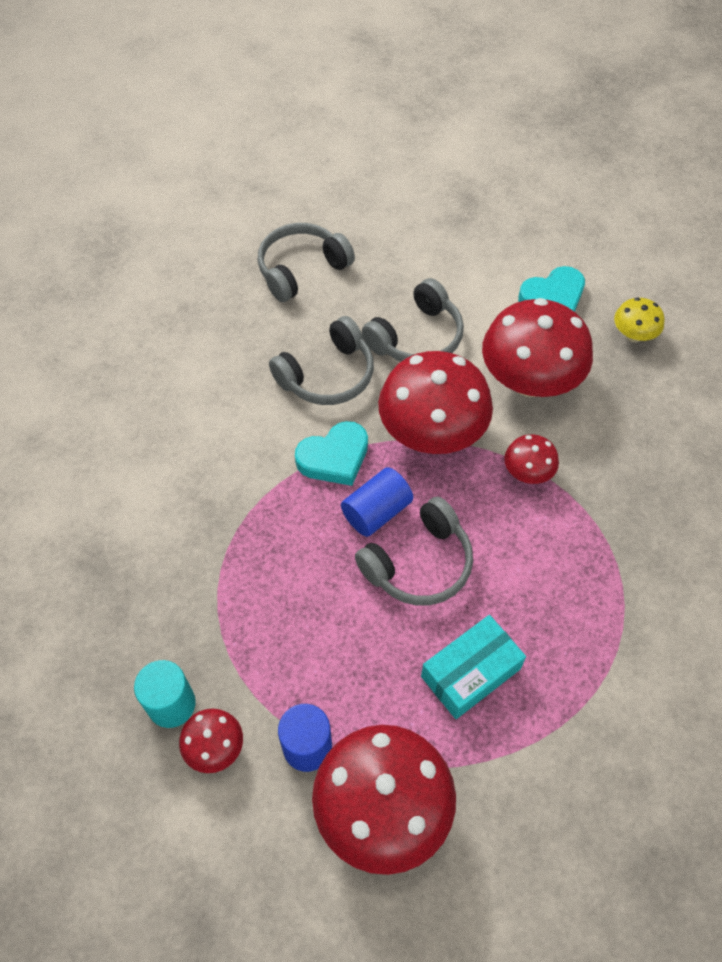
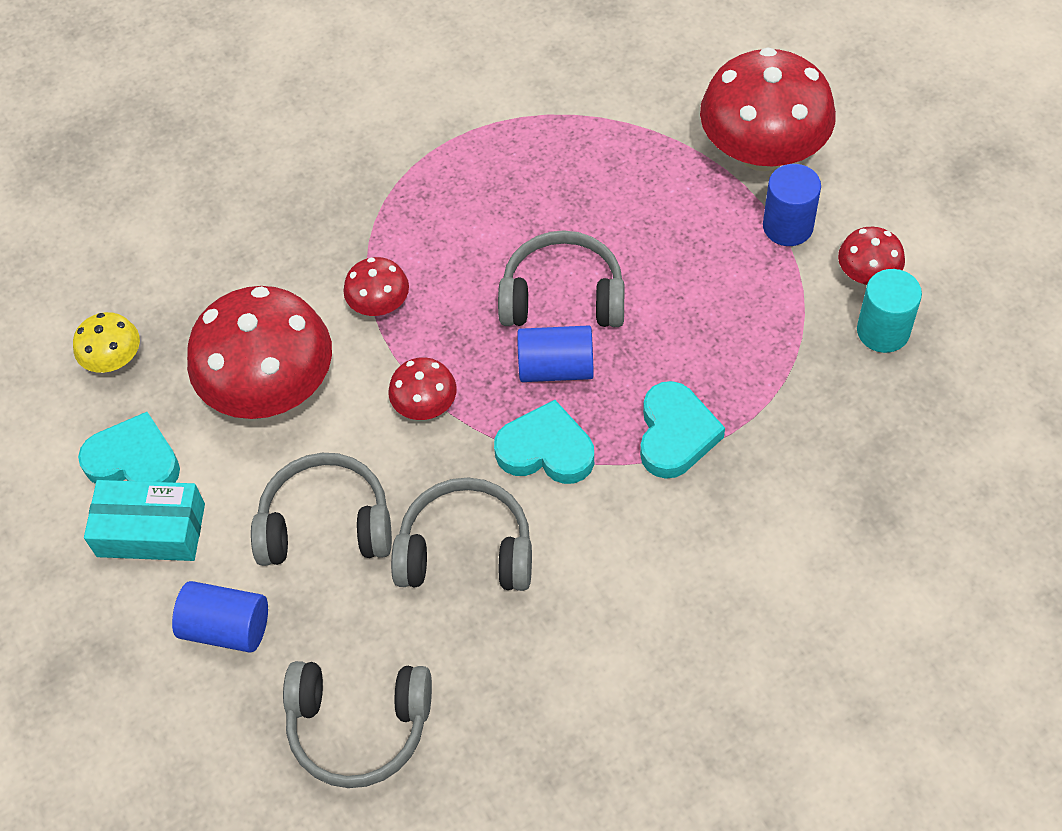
camera: 135 degrees left, 0 degrees up
red mushroom [378,351,493,454] -> red mushroom [388,357,457,420], size x0.47
turquoise box [421,615,526,719] -> turquoise box moved to [84,480,205,561]
none -> blue cylinder [172,581,268,653]
none -> turquoise heart [640,381,725,479]

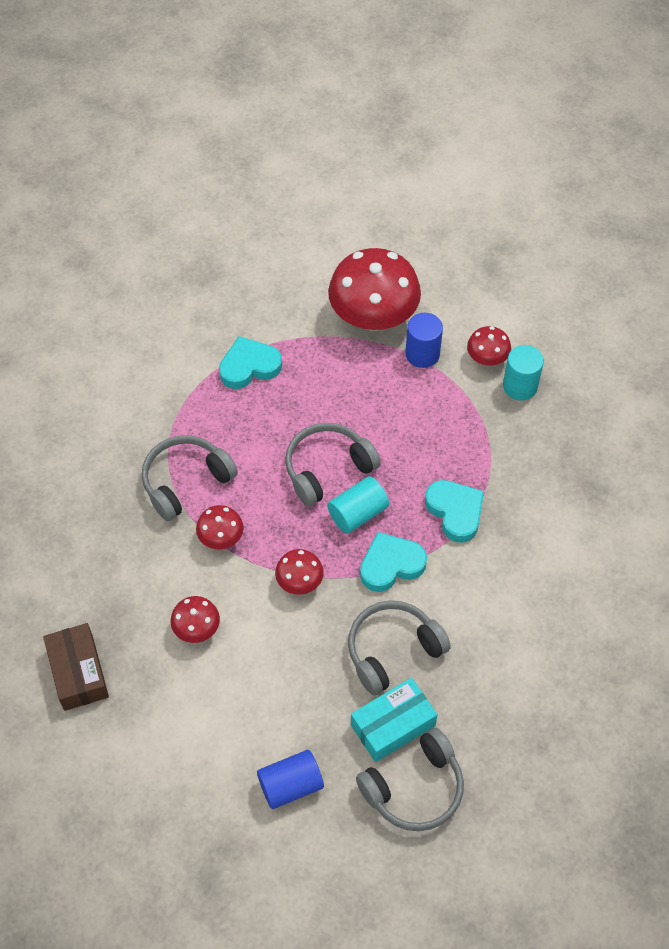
camera: 40 degrees left, 0 degrees up
yellow mushroom [73,312,140,373] -> brown box [43,623,109,711]
turquoise heart [78,412,180,484] -> turquoise heart moved to [219,336,282,389]
turquoise box [84,480,205,561] -> turquoise box moved to [351,678,438,762]
red mushroom [187,286,332,419] -> red mushroom [171,596,220,643], size x0.47
grey headphones [251,453,392,566] -> grey headphones moved to [142,435,238,521]
blue cylinder [517,325,594,382] -> turquoise cylinder [327,476,389,534]

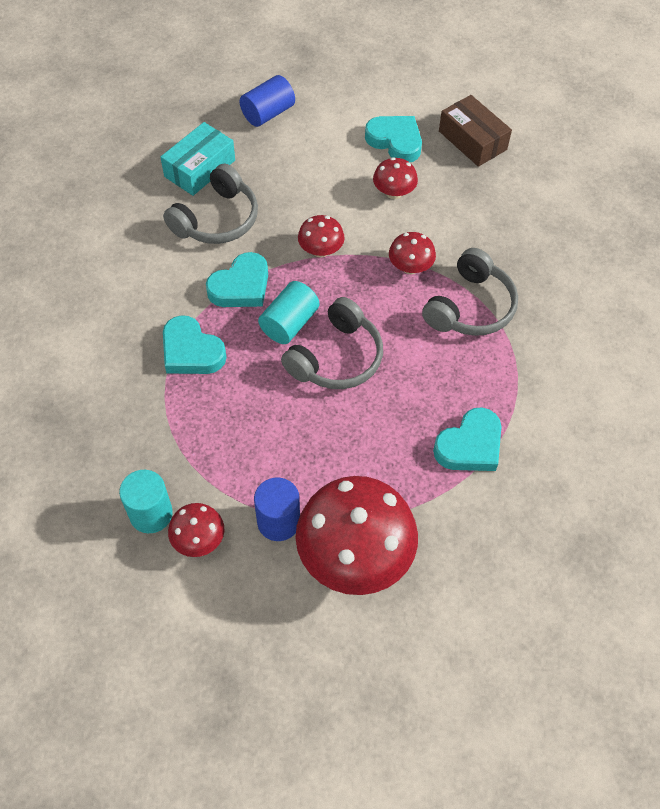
camera: 160 degrees right, 0 degrees up
grey headphones [356,728,464,831] -> none
none -> turquoise heart [365,116,422,162]

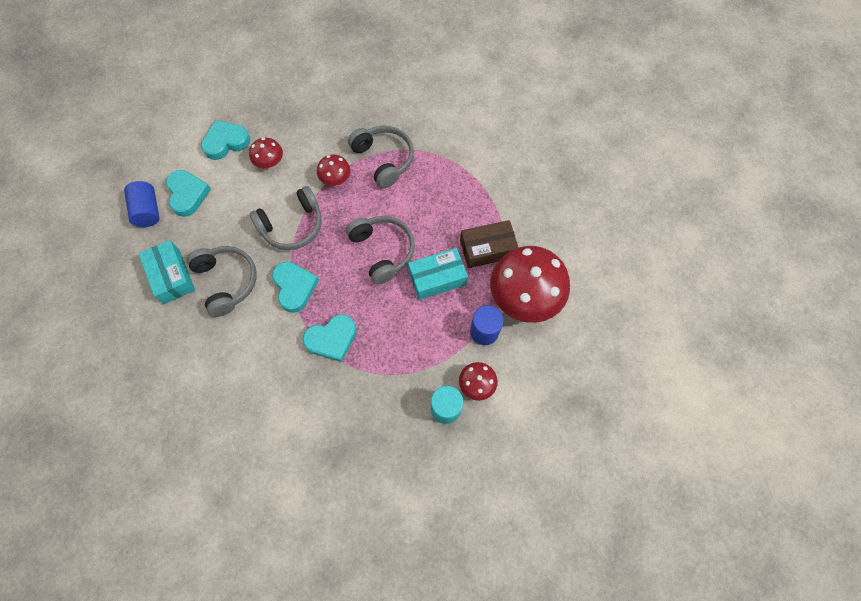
camera: 65 degrees left, 10 degrees up
turquoise cylinder [258,281,319,344] -> none
red mushroom [298,215,345,258] -> grey headphones [250,186,322,250]
turquoise heart [433,408,502,471] -> turquoise heart moved to [166,170,211,217]
brown box [439,95,512,167] -> brown box moved to [460,220,519,268]
none -> turquoise box [408,248,468,300]

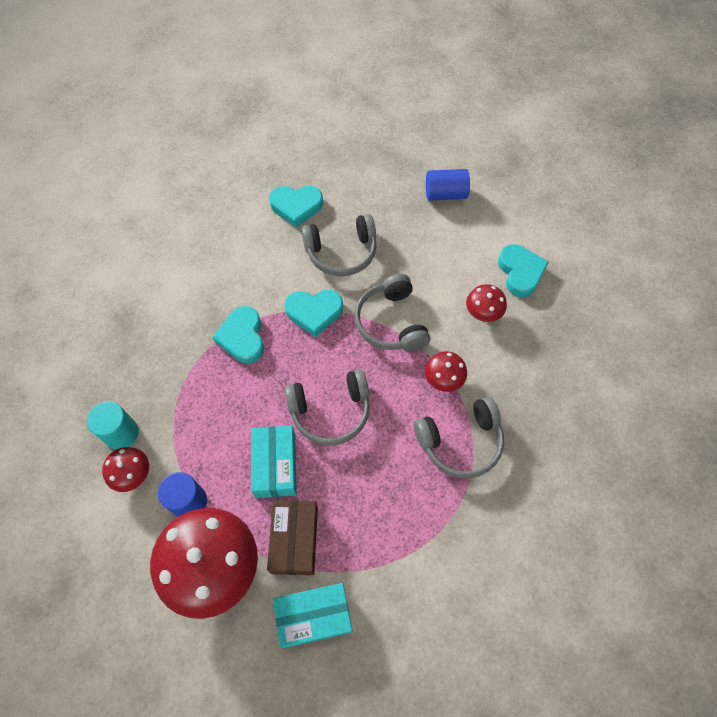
camera: 105 degrees right, 5 degrees down
turquoise box [139,240,195,304] -> turquoise box moved to [273,583,353,648]
turquoise heart [166,170,211,217] -> turquoise heart moved to [269,186,323,227]

